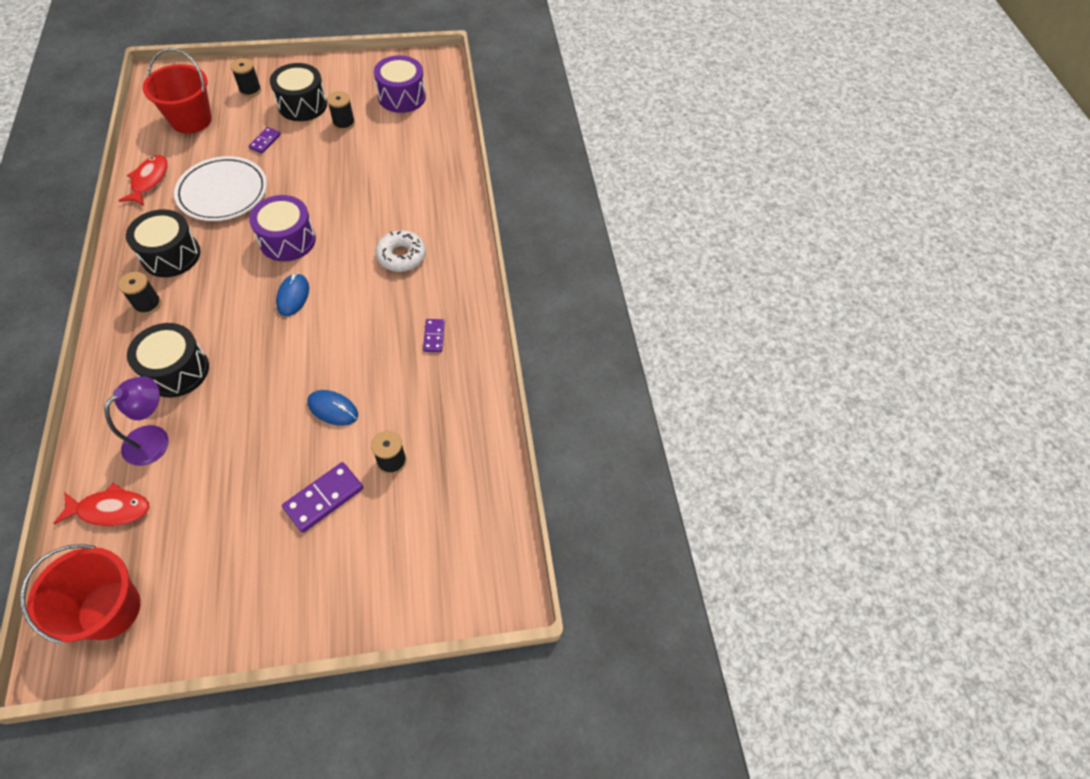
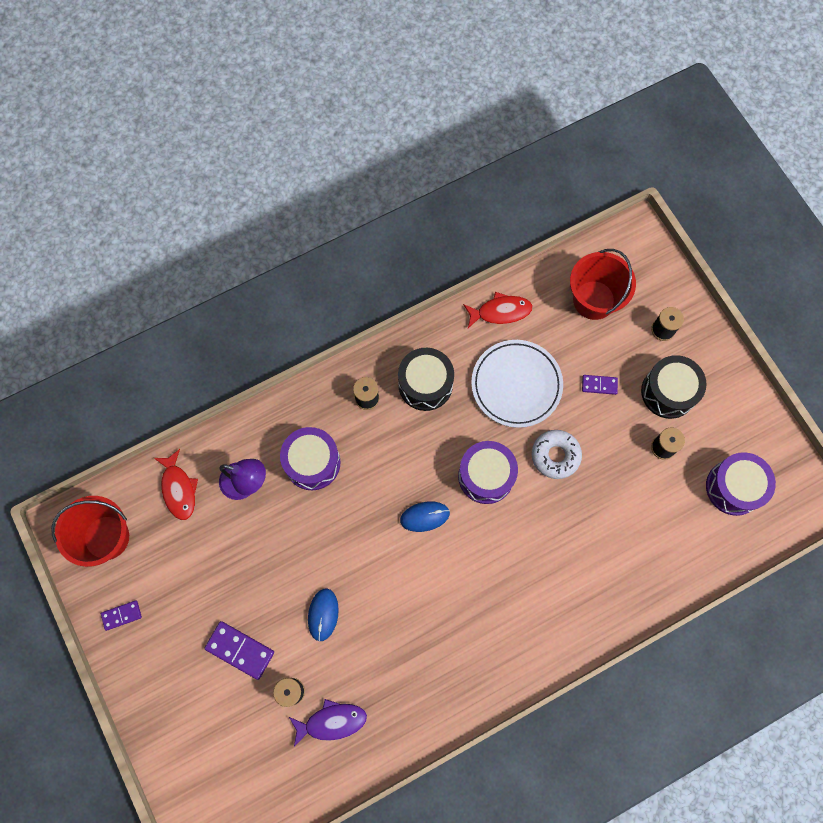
camera: 75 degrees right, 15 degrees up
black drum [127,323,209,398] -> purple drum [280,427,341,490]
white donut [375,230,426,272] -> white donut moved to [532,430,582,479]
purple domino [423,319,445,352] -> purple domino moved to [101,600,142,631]
none -> purple fish [289,699,367,747]

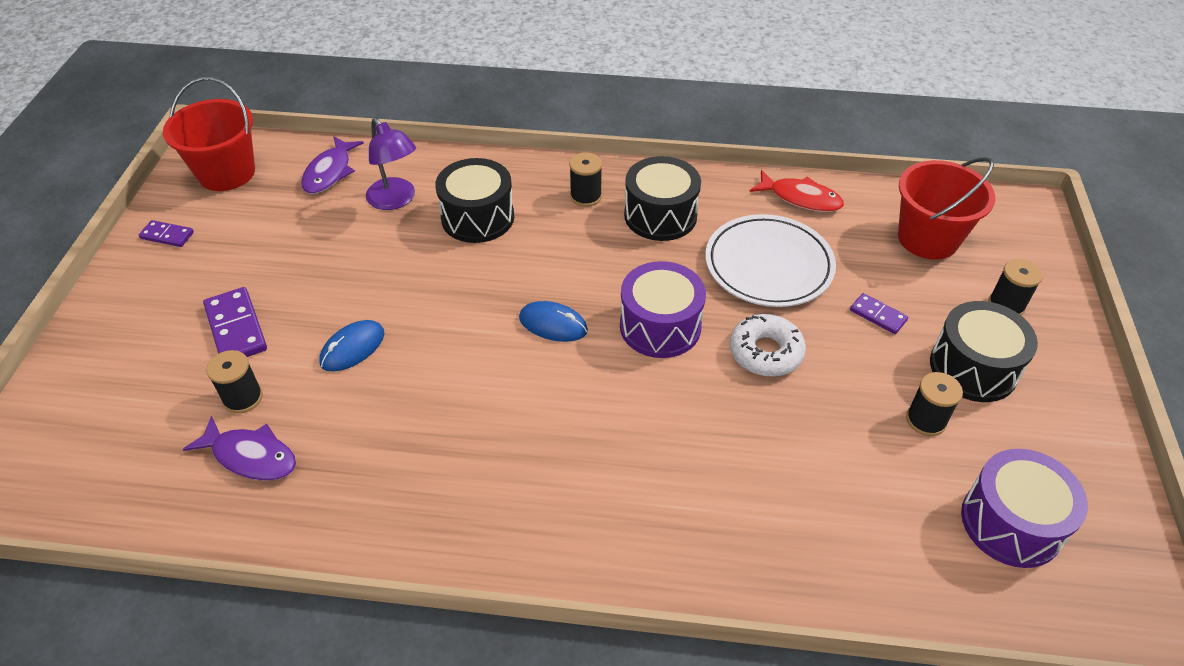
camera: 35 degrees right, 25 degrees down
red fish [154,449,198,520] -> purple fish [301,136,364,194]
purple drum [280,427,341,490] -> black drum [435,158,514,243]

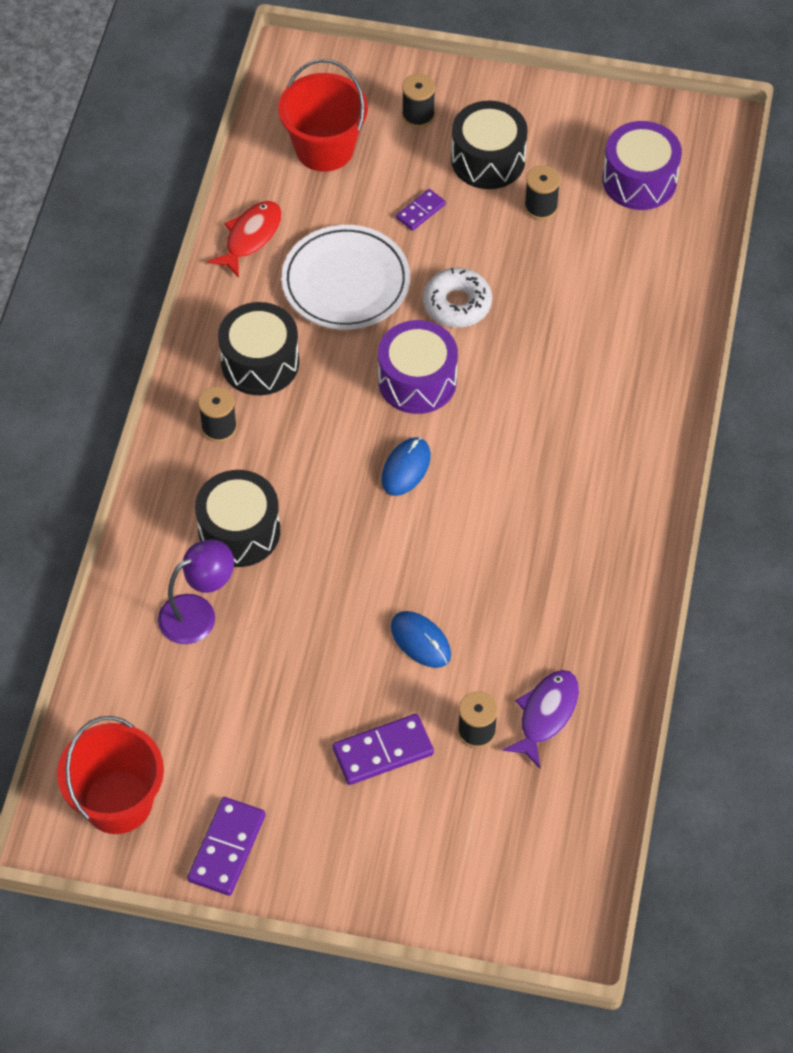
camera: 85 degrees left, 10 degrees up
purple domino [139,220,194,247] -> purple domino [187,797,266,896], size x1.68
purple fish [301,136,364,194] -> none

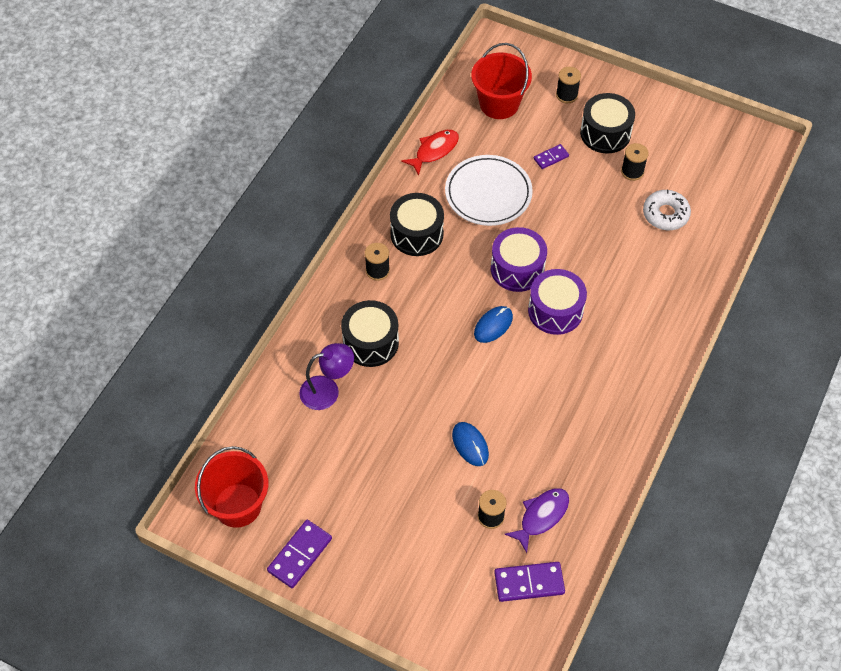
camera: 15 degrees right, 0 degrees up
purple domino [332,714,434,785] -> purple domino moved to [494,562,565,602]
white donut [423,268,492,328] -> white donut moved to [643,190,691,230]
purple drum [603,121,682,210] -> purple drum moved to [528,269,587,335]

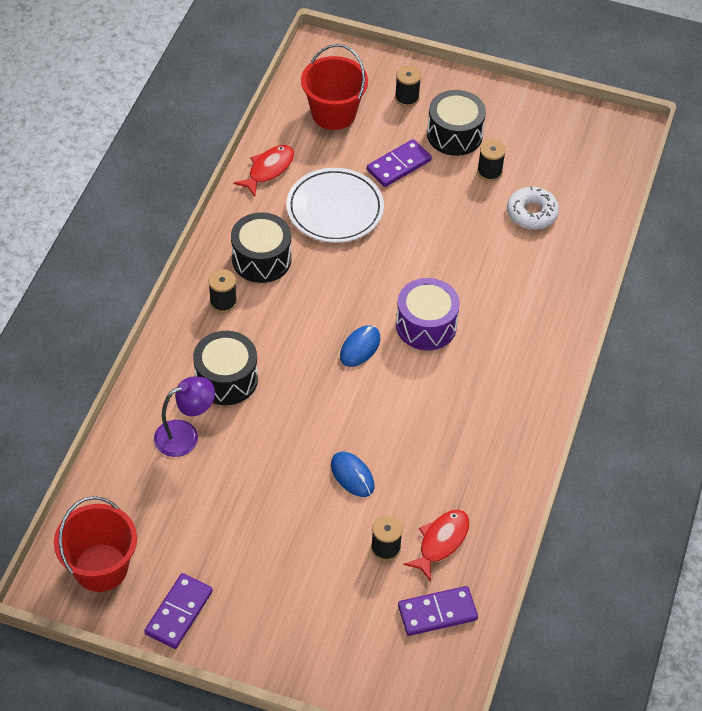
camera: 10 degrees left, 5 degrees down
purple drum [491,227,547,292] -> none
purple fish [504,488,569,553] -> red fish [403,510,470,582]
purple domino [534,144,569,169] -> purple domino [367,139,432,187], size x1.68

